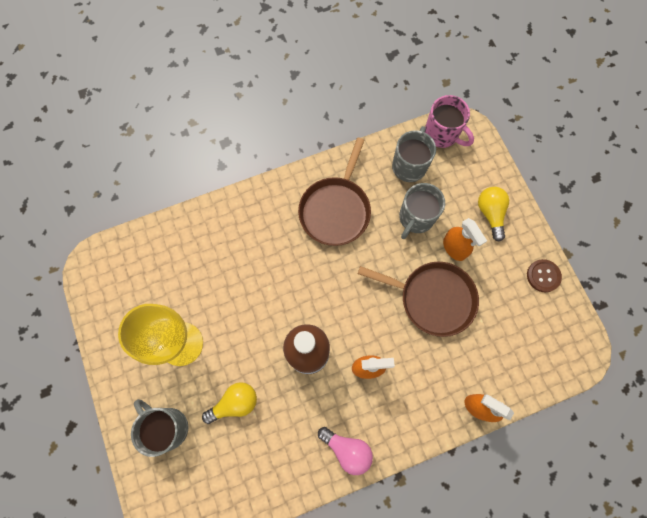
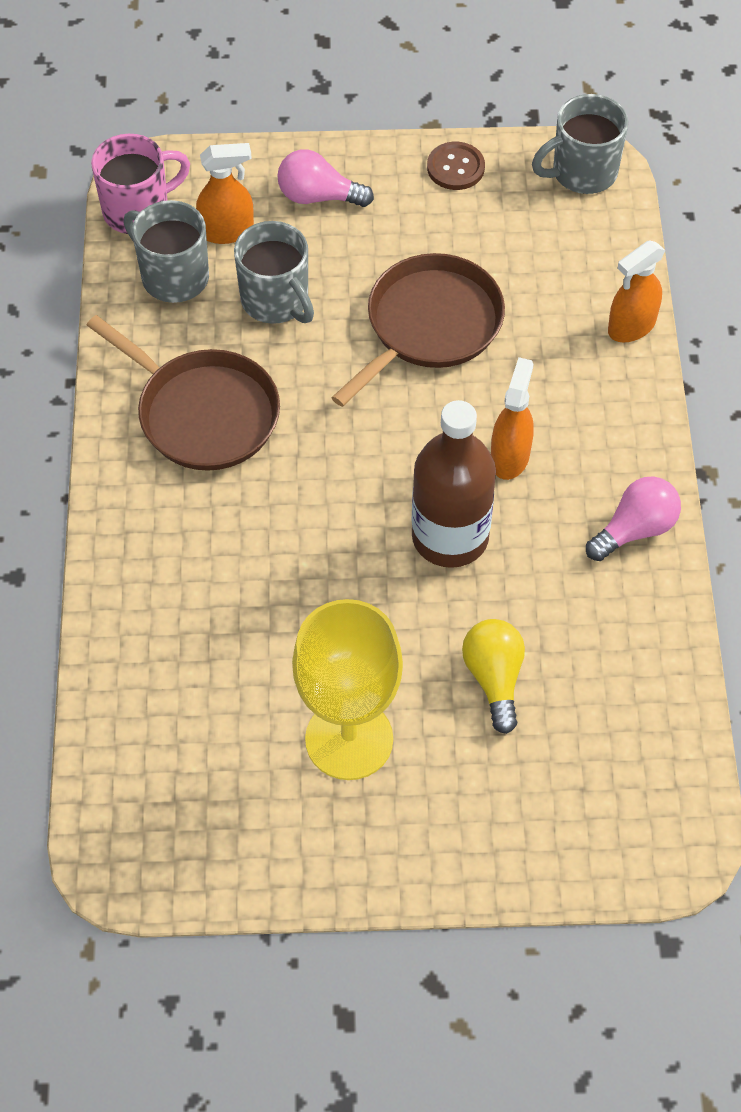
camera: 70 degrees left, 15 degrees down
grey mug [131,399,188,457] -> grey mug moved to [532,94,628,194]
orange spray bottle [443,218,487,261] -> orange spray bottle moved to [196,143,254,244]
yellow light bulb [478,187,509,242] -> pink light bulb [277,149,374,207]

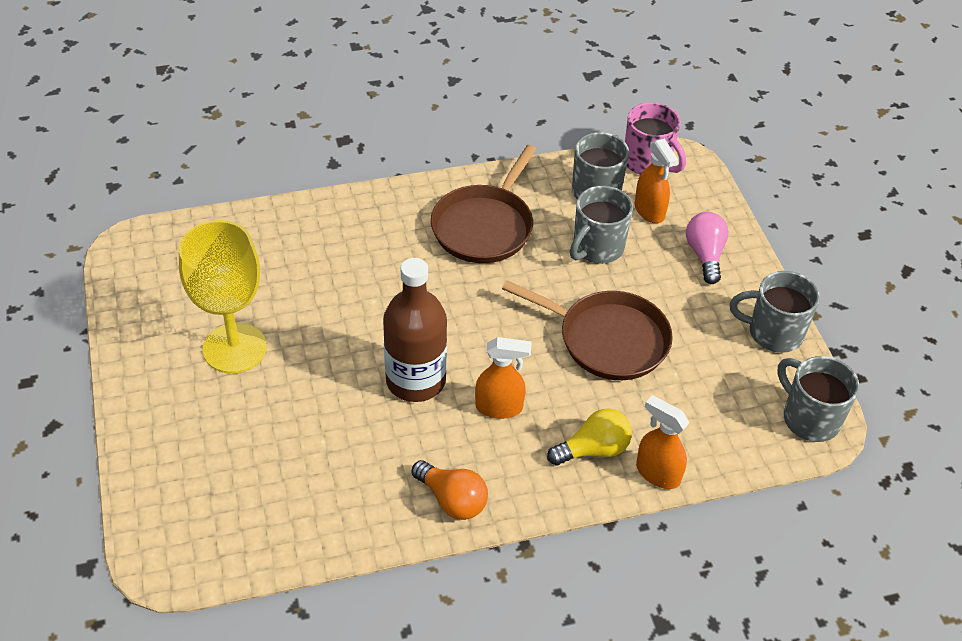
camera: 75 degrees right, 10 degrees down
brown button [427,142,485,190] -> grey mug [730,271,820,353]
yellow light bulb [462,619,525,734] -> yellow light bulb moved to [547,408,632,466]
pink light bulb [586,476,681,561] -> orange light bulb [412,460,488,520]

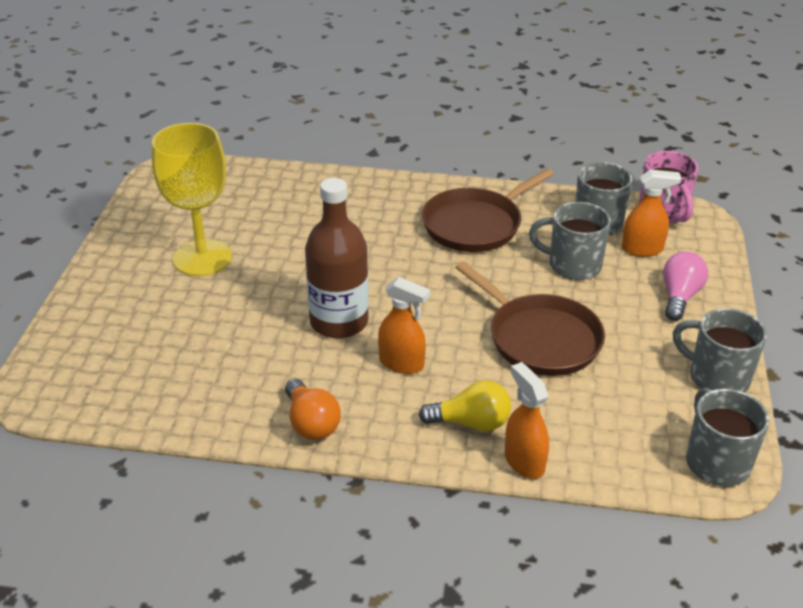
camera: 25 degrees right, 10 degrees down
grey mug [570,186,633,264] -> grey mug turned 45 degrees clockwise [529,202,611,280]
orange spray bottle [635,139,678,223] -> orange spray bottle turned 90 degrees counterclockwise [622,169,681,257]

